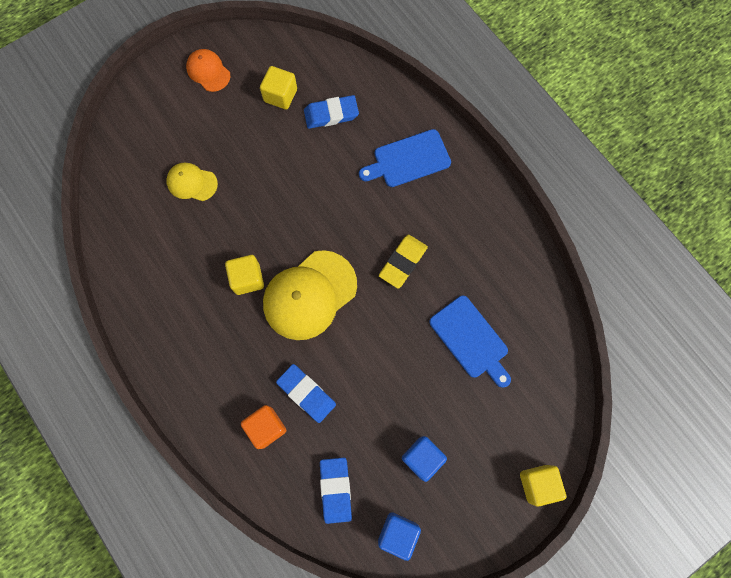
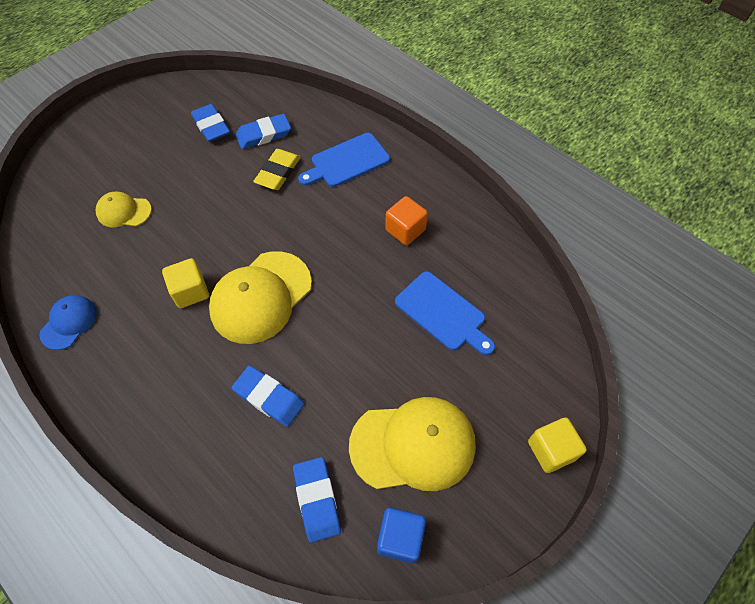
camera: 10 degrees left, 15 degrees down
orange cap [186,49,230,92] -> none
orange cube [241,405,286,449] -> orange cube moved to [385,196,428,245]
yellow cube [260,66,297,109] -> blue eraser [191,104,230,142]
yellow eraser [379,235,428,289] -> yellow eraser moved to [253,149,301,190]
blue cube [402,436,447,482] -> yellow cap [349,397,476,491]
none -> blue cap [40,295,97,350]

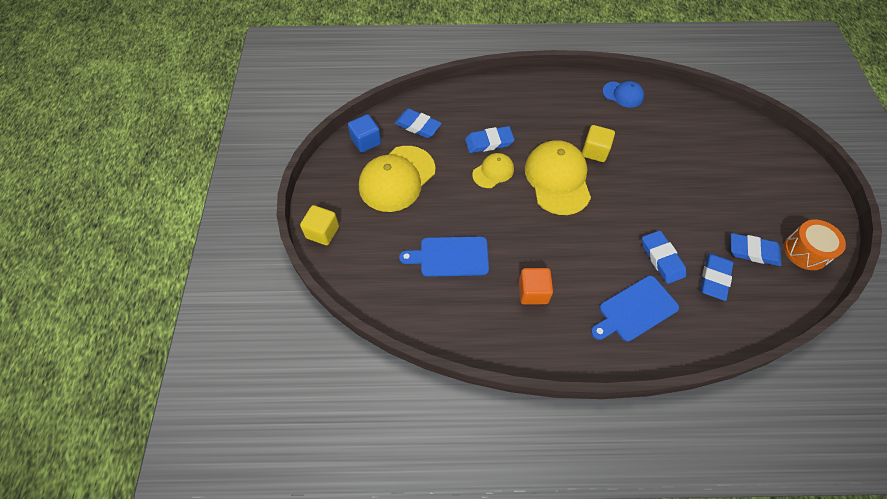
camera: 135 degrees right, 0 degrees up
blue cap [40,295,97,350] -> blue cap turned 45 degrees counterclockwise [602,81,644,108]
yellow cap [96,192,152,227] -> yellow cap moved to [472,153,514,188]
yellow eraser [253,149,301,190] -> blue eraser [642,230,686,284]
blue cutting board [298,133,390,187] -> blue cutting board turned 135 degrees counterclockwise [591,276,679,342]
none -> orange drum [784,220,846,270]

